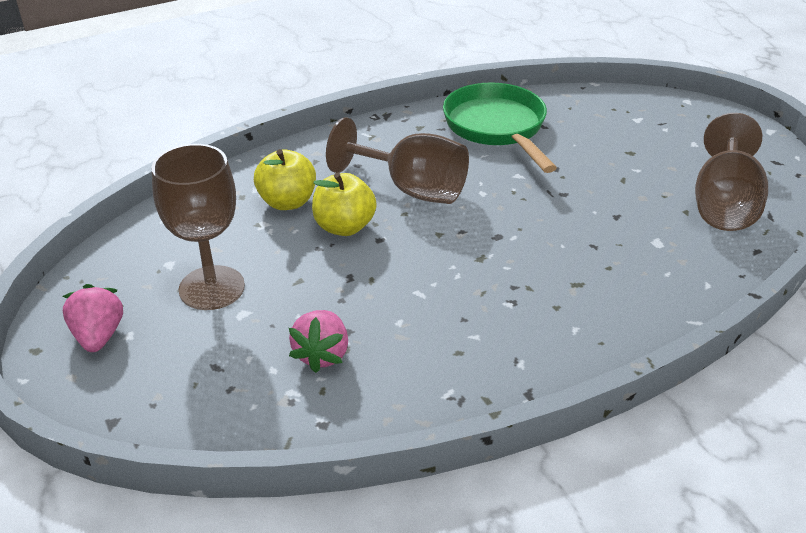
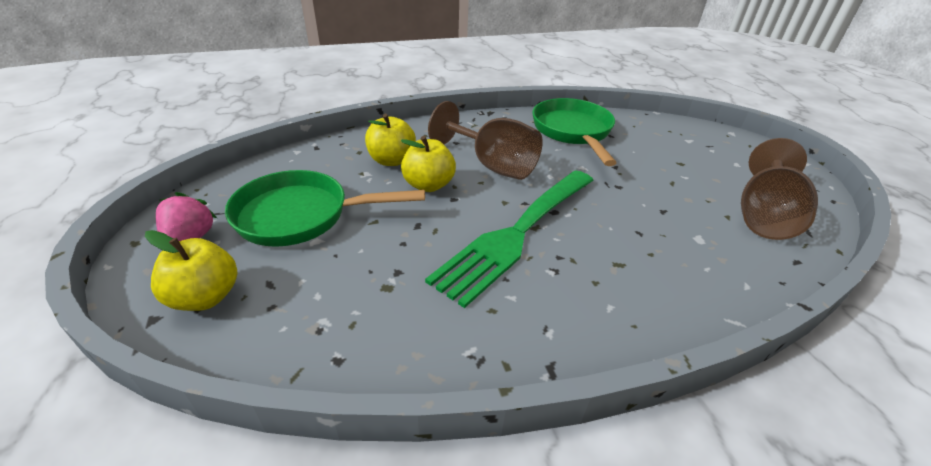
camera: 10 degrees right, 0 degrees up
brown goblet [151,144,245,310] -> green pan [225,170,425,247]
pink strawberry [289,310,348,373] -> none
none -> yellow apple [145,230,237,311]
none -> green fork [425,170,594,308]

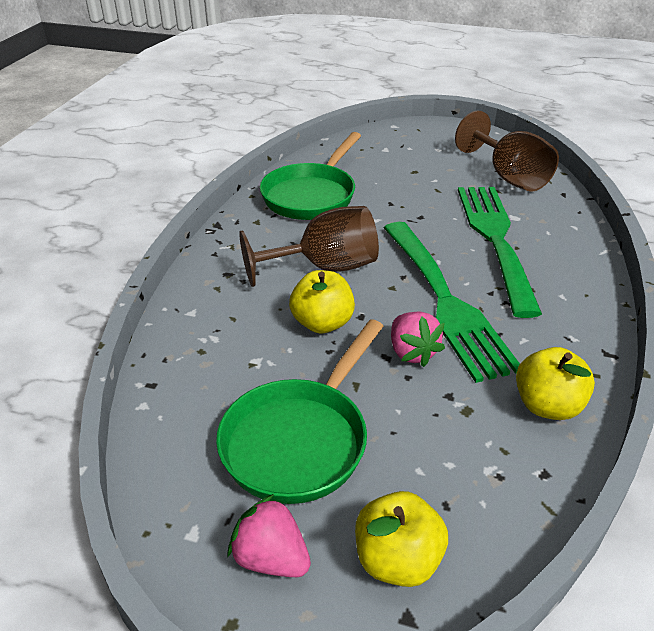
camera: 55 degrees left, 0 degrees up
yellow apple [365,114,416,166] -> yellow apple moved to [516,347,595,420]
green pan [532,98,616,166] -> green pan turned 90 degrees counterclockwise [260,132,361,220]
none -> pink strawberry [391,312,445,367]
none -> green fork [458,187,542,318]

